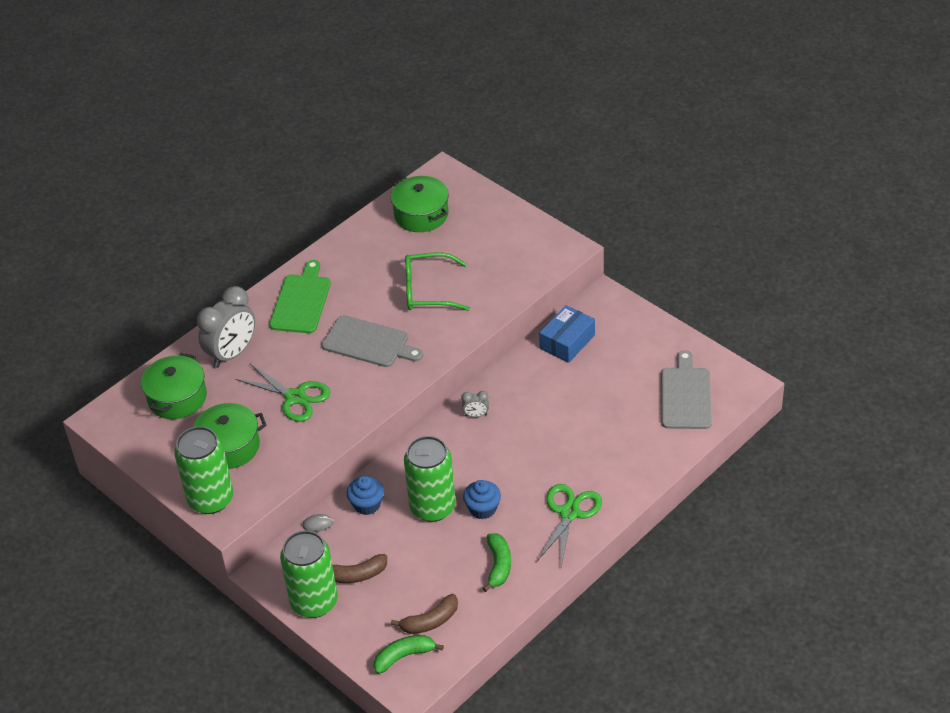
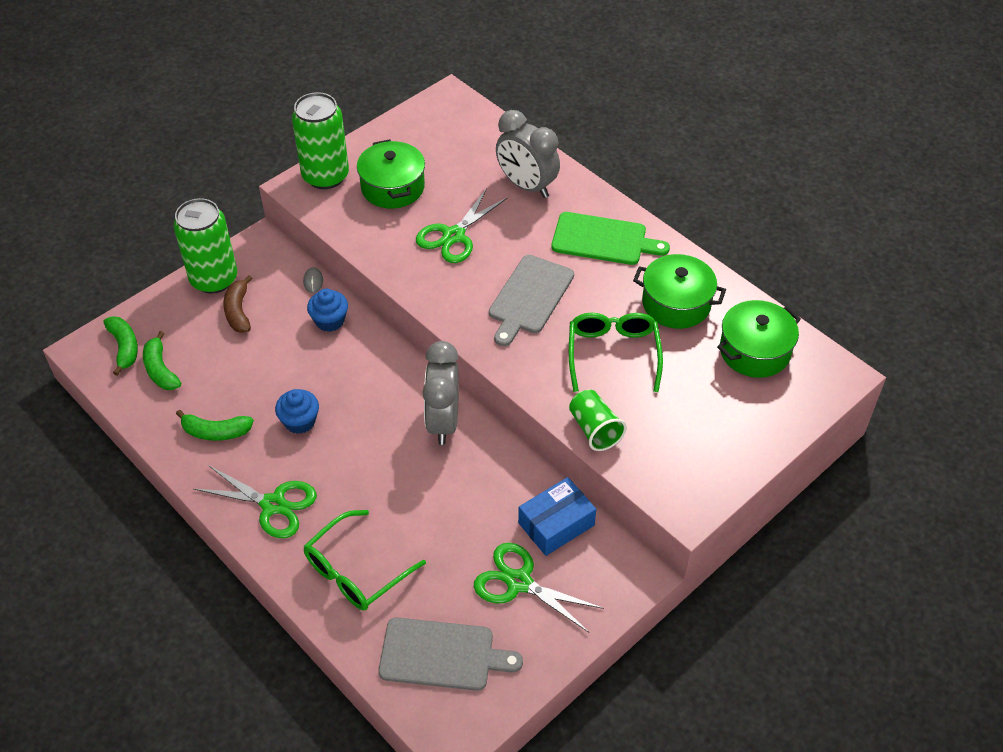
camera: 90 degrees right, 5 degrees up
green pot [141,353,207,419] -> green pot moved to [633,254,726,329]
brown banana [391,594,458,634] -> green banana [143,331,181,390]
green can [404,436,456,522] -> none
grey clock [461,391,489,417] -> grey clock [423,341,459,445], size x2.31
blue box [539,305,595,363] -> blue box turned 75 degrees counterclockwise [518,477,596,556]
none -> green glasses [303,510,426,611]
none -> green scissors [474,543,604,632]
none -> green cup [569,390,627,451]

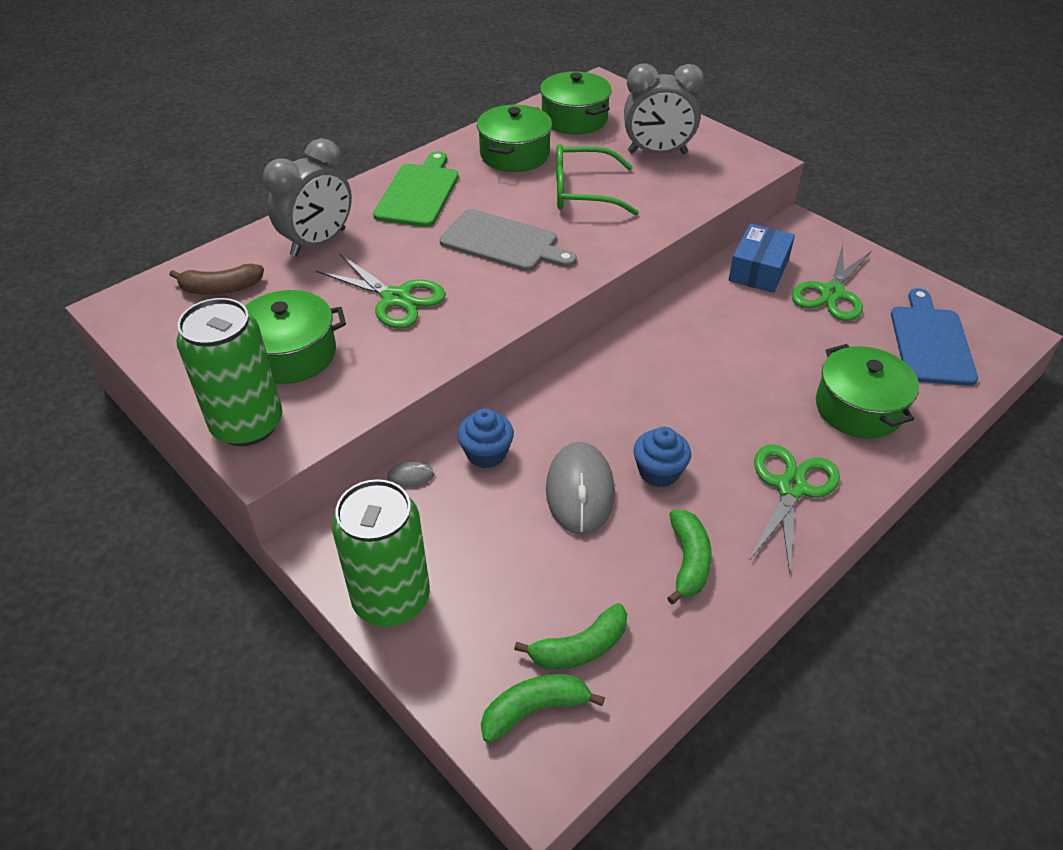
camera: 90 degrees left, 5 degrees down
brown banana [223,275,253,333] -> brown banana moved to [169,264,264,295]
green glasses [303,510,426,611] -> green pot [816,344,919,439]
grey cutting board [378,617,523,691] -> blue cutting board [891,288,978,386]
grey clock [423,341,459,445] -> grey clock moved to [624,63,705,154]
blue box [518,477,596,556] -> blue box turned 60 degrees clockwise [729,224,795,293]
green cup [569,390,627,451] -> none
none -> grey mouse [546,442,615,535]

